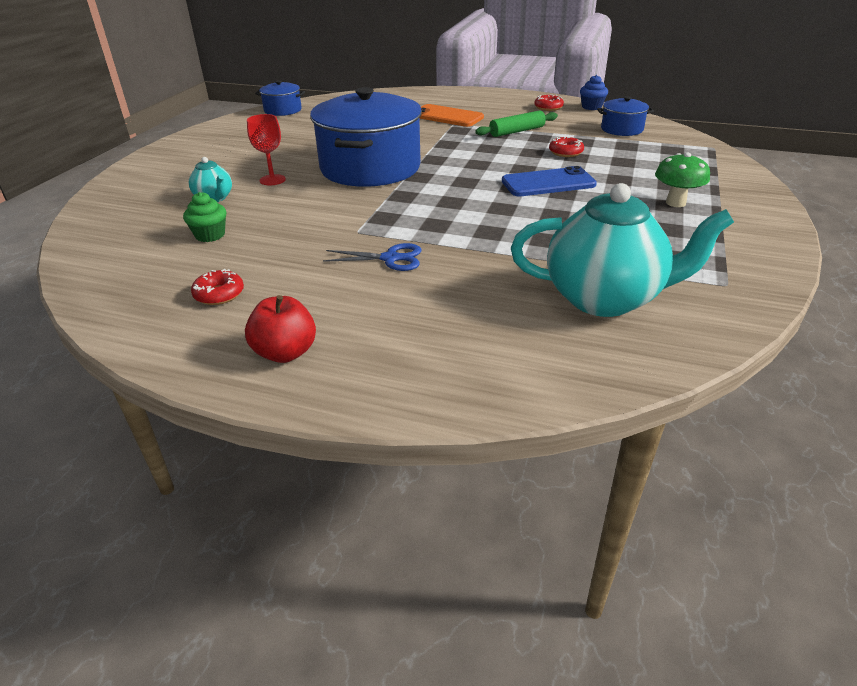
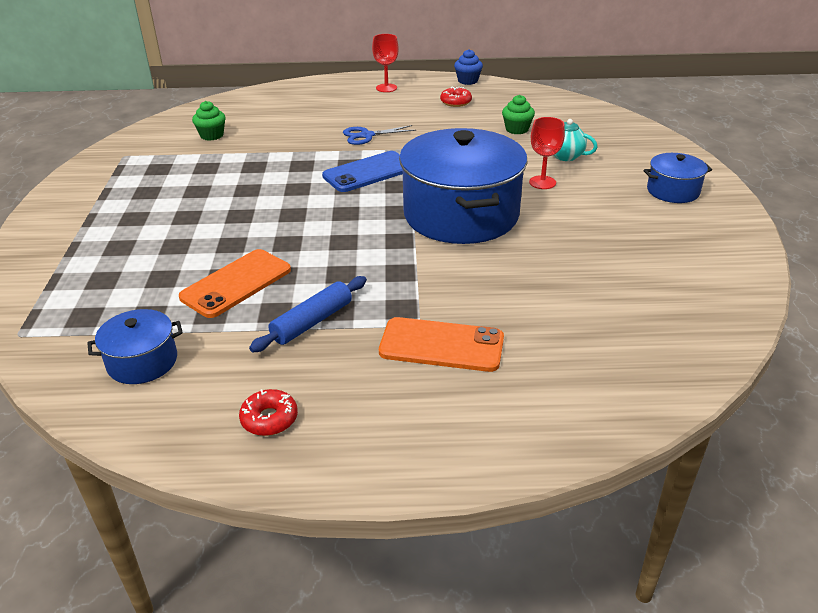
camera: 160 degrees right, 0 degrees up
red apple [245,295,316,363] -> red goblet [372,34,399,92]
blue pot [255,80,305,116] -> blue pot moved to [644,153,712,203]
green rolling pin [475,110,558,137] -> blue rolling pin [249,276,367,352]
blue phone [502,166,597,197] -> blue phone moved to [322,151,403,192]
turquoise teapot [511,183,734,317] -> green cupcake [192,101,226,141]
red donut [549,136,584,157] -> orange phone [179,249,291,318]
blue cupcake [580,75,608,110] -> blue cupcake moved to [454,49,483,85]
green mushroom [655,153,710,207] -> none

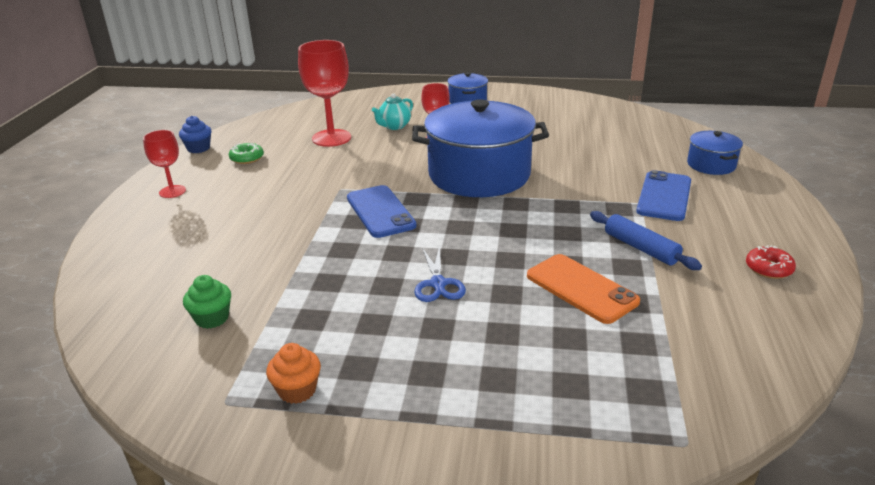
camera: 80 degrees left, 5 degrees down
blue pot [88,309,183,384] -> blue pot moved to [687,131,743,175]
blue scissors [343,125,416,145] -> blue scissors moved to [414,246,466,302]
orange phone [379,317,504,372] -> blue phone [636,170,691,221]
red donut [440,87,472,107] -> green donut [229,143,264,164]
green cupcake [502,95,535,134] -> red goblet [298,40,351,147]
none -> orange cupcake [266,343,321,404]

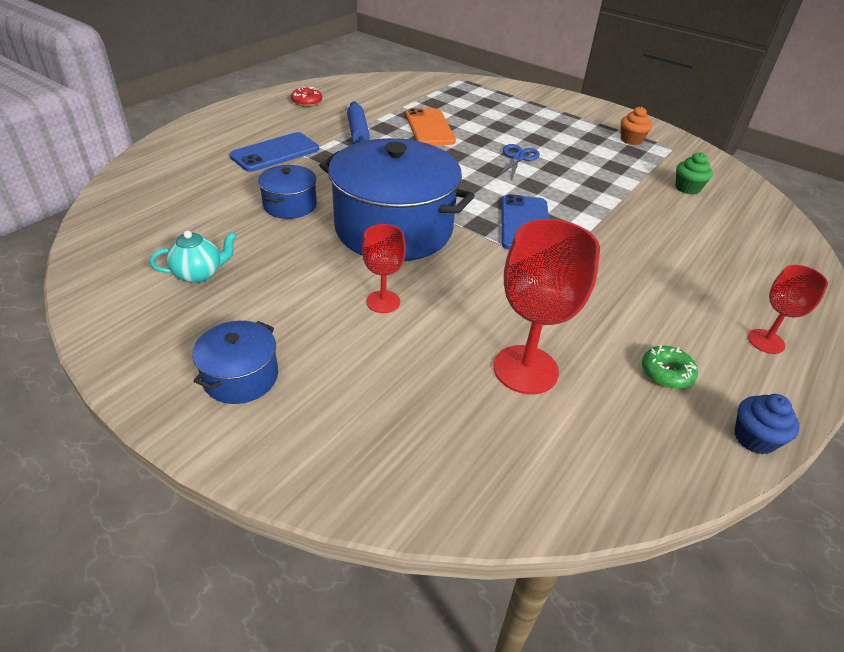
camera: 155 degrees left, 10 degrees up
turquoise teapot [372,93,413,130] -> turquoise teapot moved to [150,230,237,283]
blue pot [687,131,743,175] -> blue pot moved to [258,165,317,219]

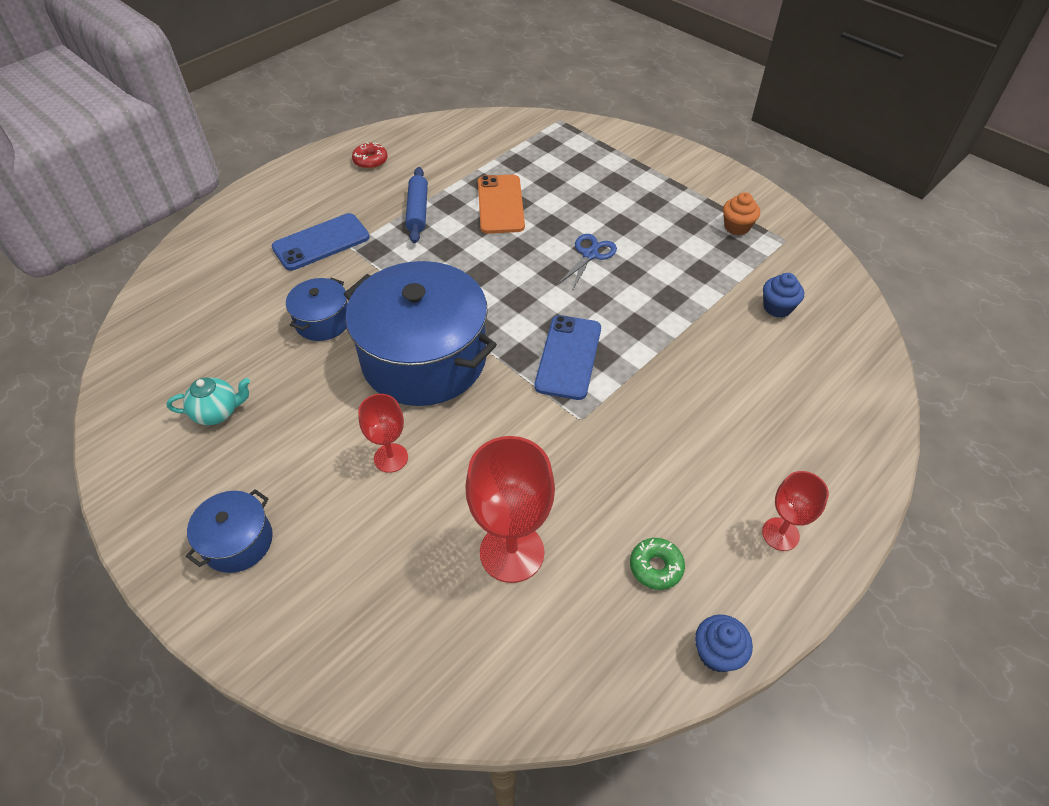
camera: 10 degrees right, 10 degrees up
green cupcake [675,152,713,195] -> blue cupcake [763,273,804,318]

